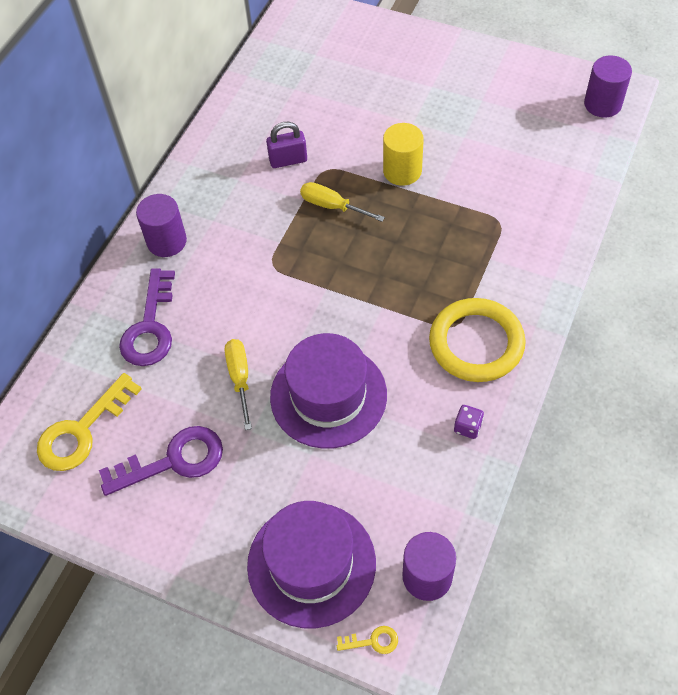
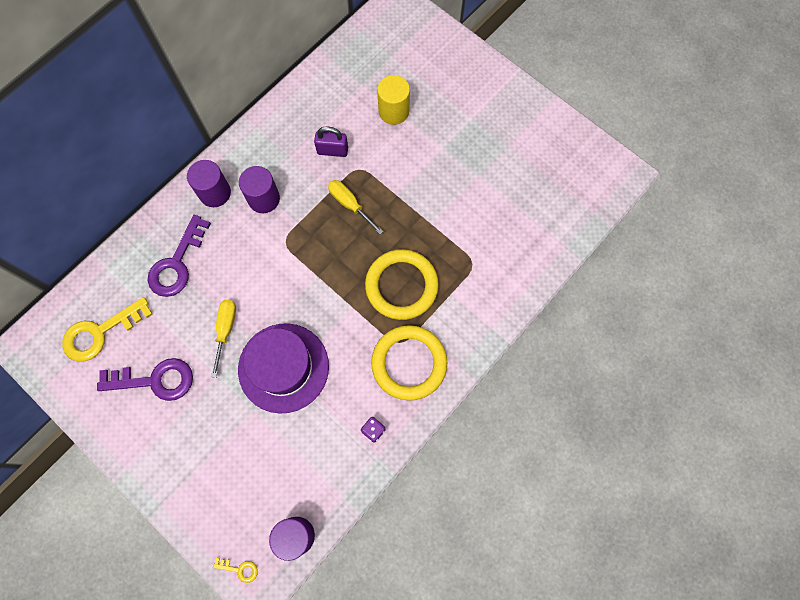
camera: 15 degrees right, 15 degrees up
purple hat [247,501,376,629] -> none
yellow cylinder [383,123,424,186] -> yellow cylinder moved to [377,75,410,125]
purple cylinder [584,55,632,117] -> purple cylinder moved to [239,166,280,213]
none -> yellow ring [365,249,439,320]

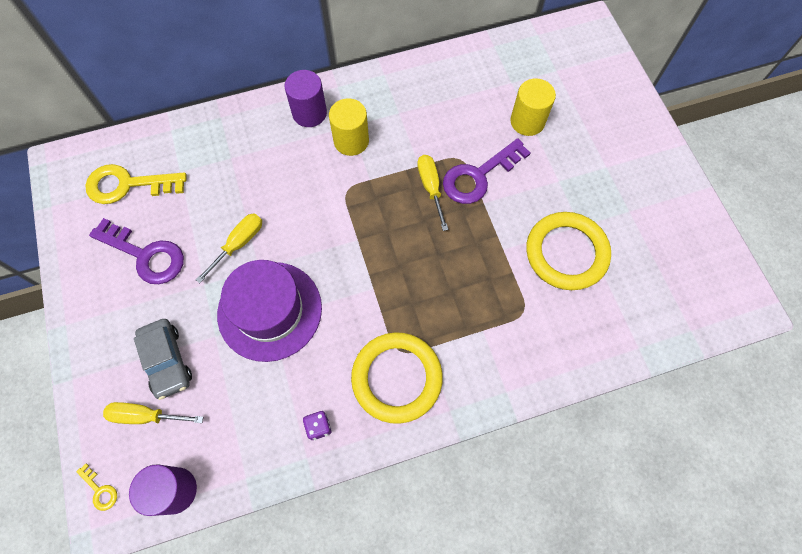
camera: 30 degrees right, 5 degrees down
purple key [147,215,211,297] -> purple key moved to [443,138,530,204]
purple cylinder [239,166,280,213] -> yellow cylinder [329,98,369,156]
purple padlock [314,127,348,157] -> none
yellow ring [365,249,439,320] -> yellow ring moved to [526,212,611,290]
none -> yellow screwdriver [103,402,203,424]
none -> grey car [134,319,192,400]

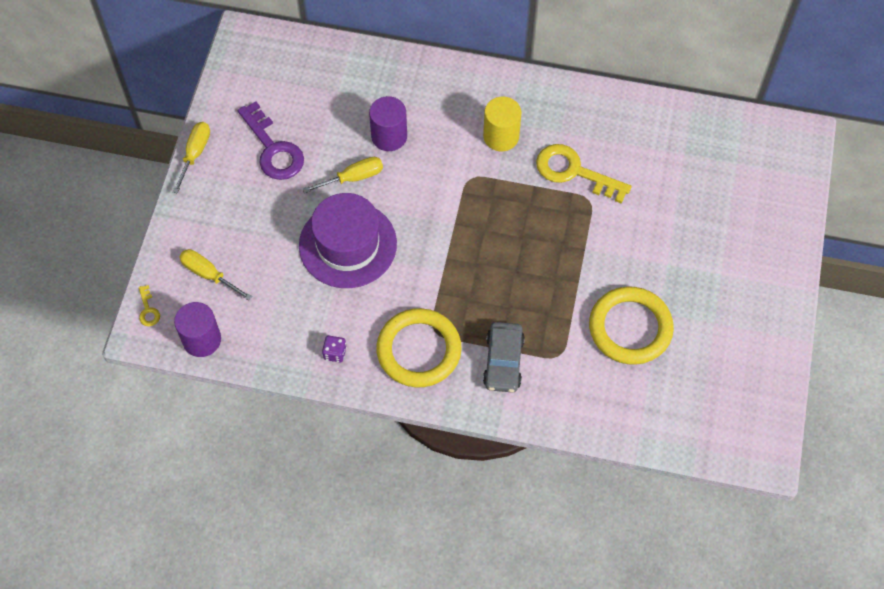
camera: 30 degrees right, 5 degrees down
yellow key [85,164,187,204] -> yellow key moved to [536,144,632,204]
grey car [134,319,192,400] -> grey car moved to [483,322,525,393]
purple cylinder [285,70,327,127] -> purple cylinder moved to [369,96,407,151]
yellow screwdriver [417,155,448,231] -> yellow screwdriver moved to [173,122,210,194]
purple key [443,138,530,204] -> none
yellow cylinder [510,78,556,136] -> none

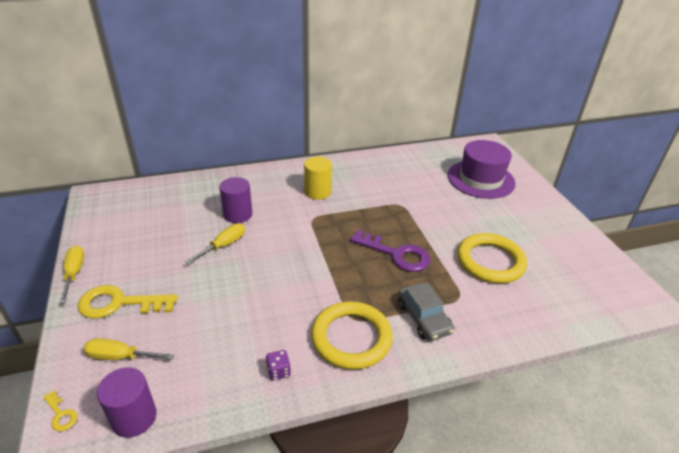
camera: 30 degrees left, 25 degrees down
purple key [238,101,304,180] -> purple key moved to [350,230,431,272]
purple hat [299,193,397,288] -> purple hat moved to [447,140,516,199]
yellow key [536,144,632,204] -> yellow key moved to [77,285,178,319]

